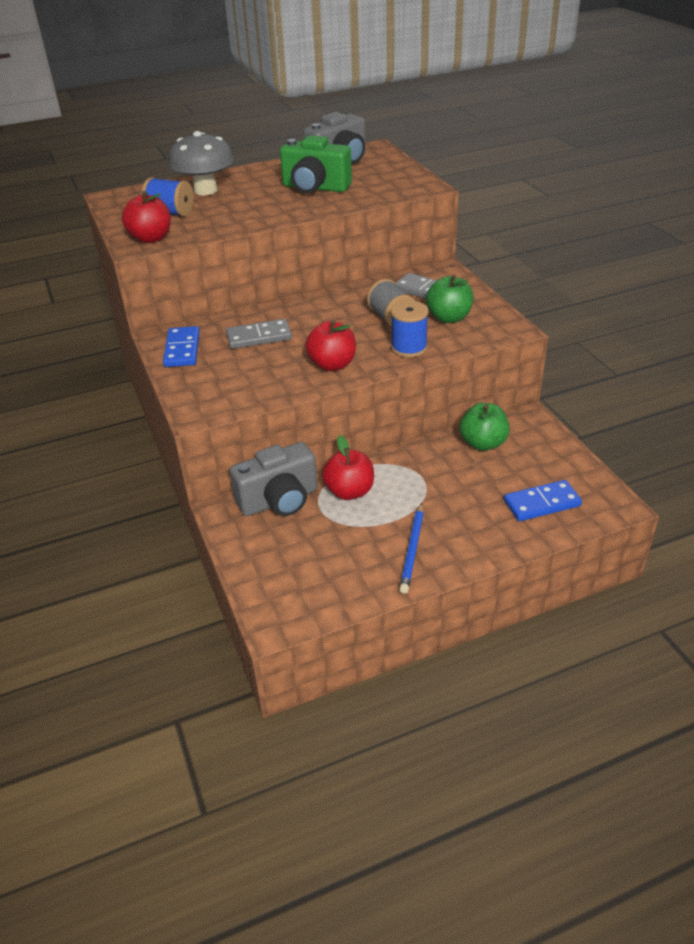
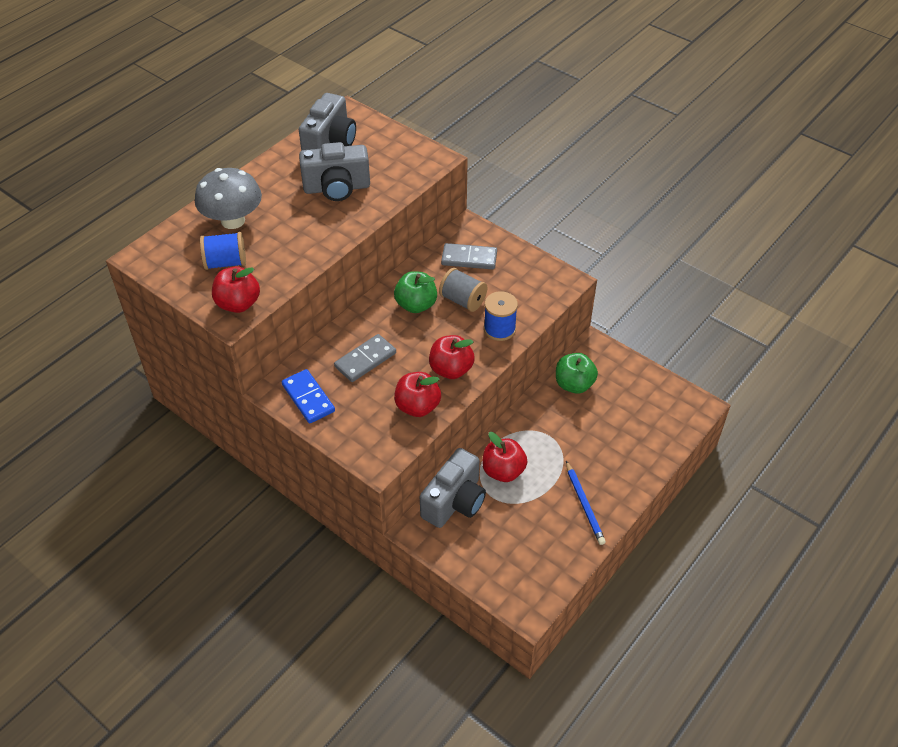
camera: 30 degrees left, 10 degrees up
green camera [280,135,352,193] -> grey camera [299,142,370,201]
green apple [426,274,473,323] -> green apple moved to [394,271,437,313]
blue domino [504,480,582,521] -> none
none -> red apple [394,372,441,417]

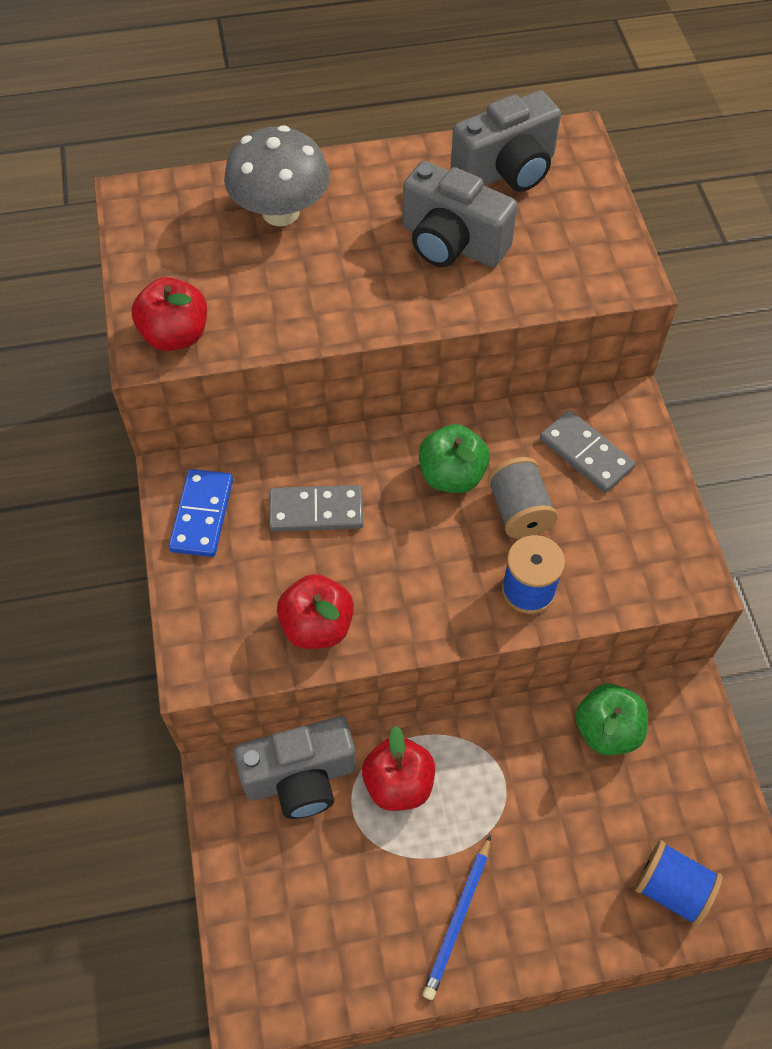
camera: 40 degrees right, 10 degrees up
blue spool [200,232,246,270] -> blue spool moved to [635,840,723,927]
red apple [429,335,475,379] -> none

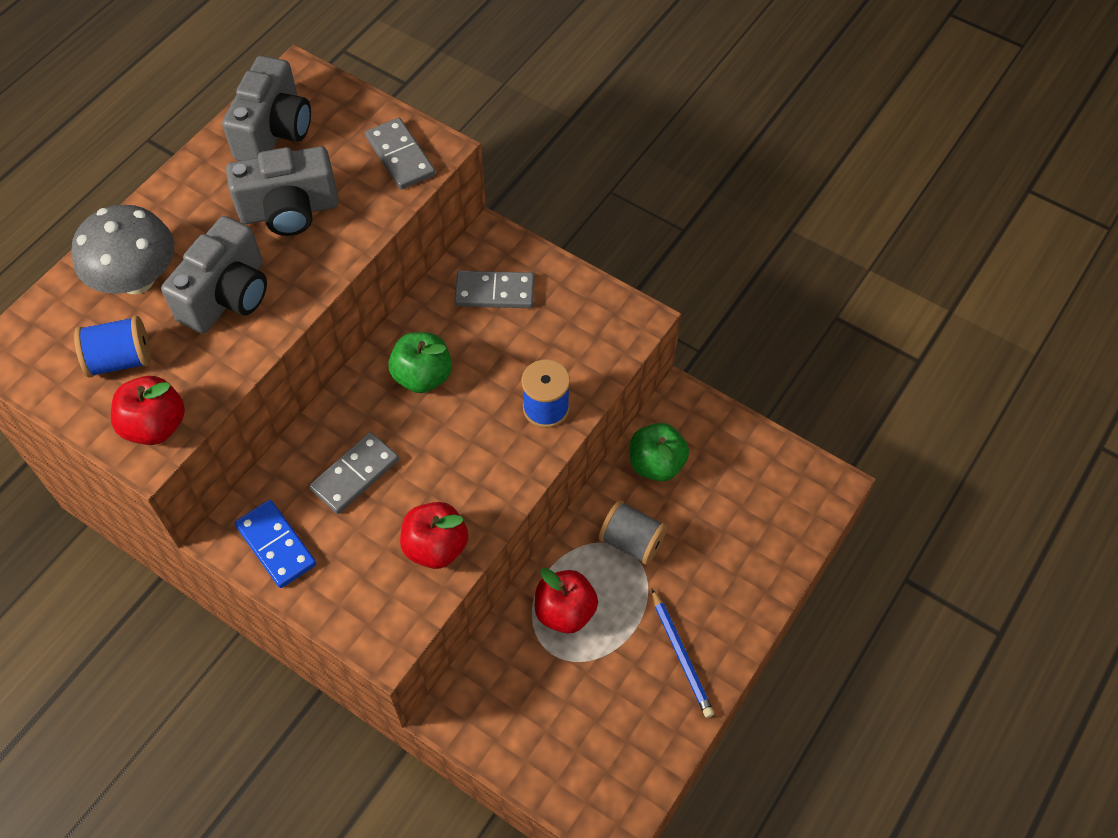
camera: 45 degrees left, 0 degrees up
grey camera [234,716,356,819] -> grey camera moved to [161,216,267,334]
grey spool [487,457,558,539] -> grey spool moved to [599,500,668,565]
blue spool [635,840,723,927] -> blue spool moved to [74,316,151,378]
none -> grey domino [365,118,435,190]

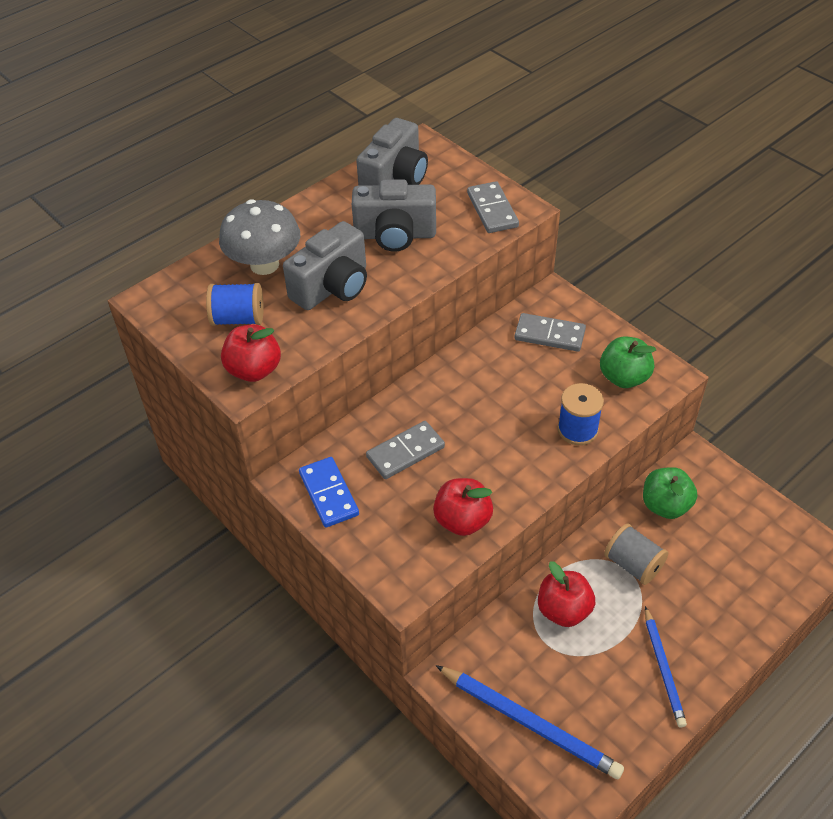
camera: 15 degrees right, 10 degrees down
green apple [388,332,452,393] -> green apple moved to [600,336,656,388]
none -> blue pencil [436,665,624,779]

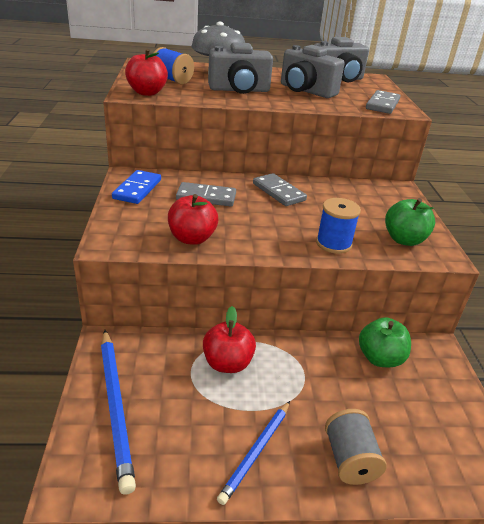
camera: 35 degrees right, 15 degrees down
grey domino [514,313,586,352] -> grey domino moved to [253,173,307,206]
grey spool [604,524,668,585] -> grey spool moved to [325,409,387,485]

